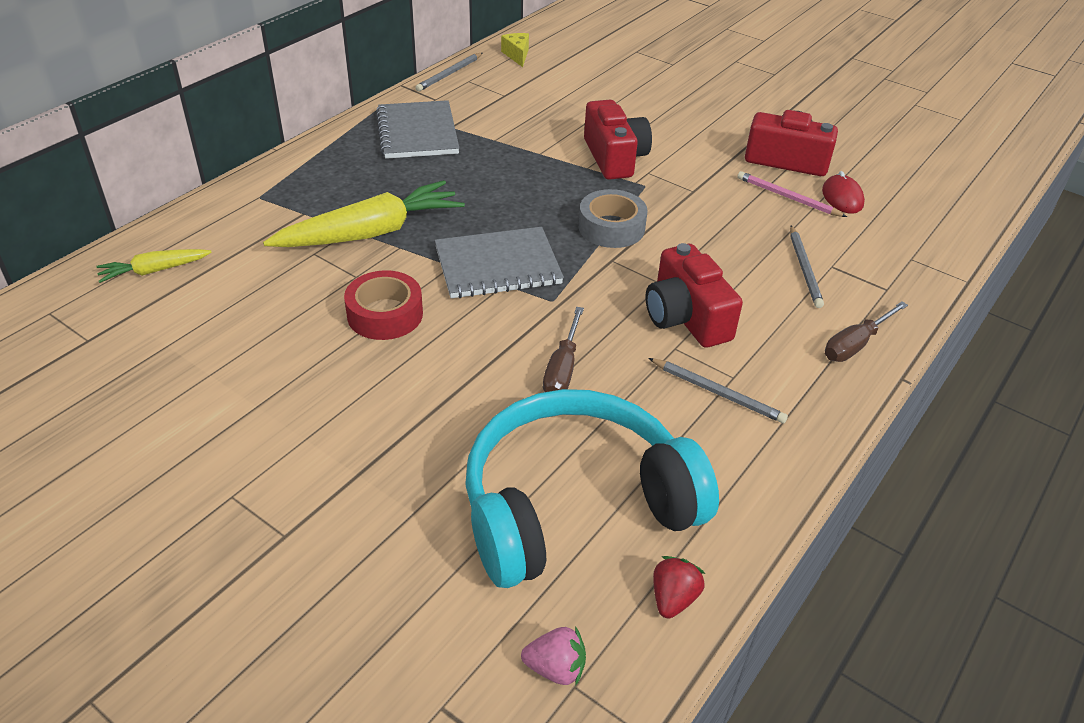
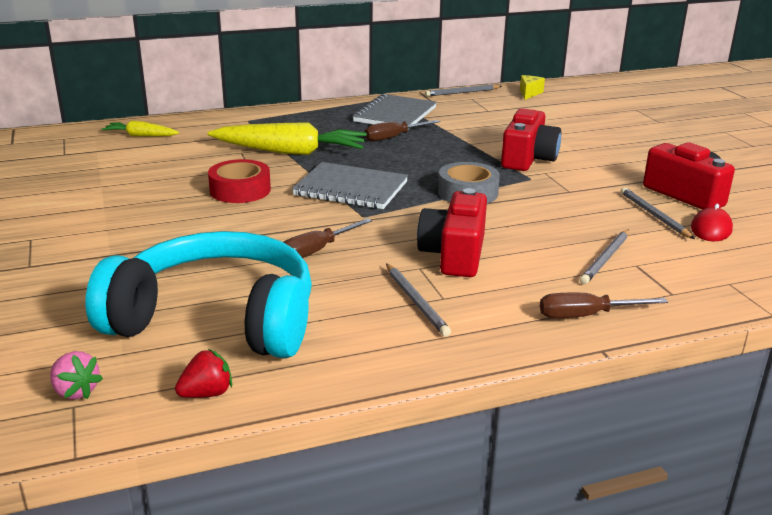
camera: 35 degrees right, 15 degrees down
pink pencil [737,171,847,217] -> grey pencil [621,187,695,239]
none -> brown screwdriver [365,120,440,142]

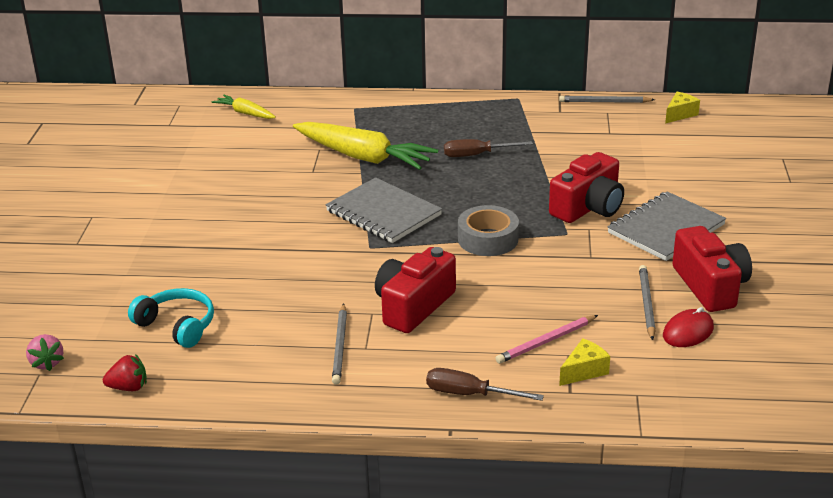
camera: 25 degrees right, 5 degrees up
turquoise headphones [85,231,312,358] -> turquoise headphones [128,288,214,348], size x0.48
red tape [208,159,271,203] -> none
brown screwdriver [284,218,372,258] -> none
grey notebook [353,94,437,130] -> grey notebook moved to [607,192,726,261]
grey pencil [580,229,629,284] -> pink pencil [495,315,598,364]
none -> yellow cheese [559,338,610,386]

